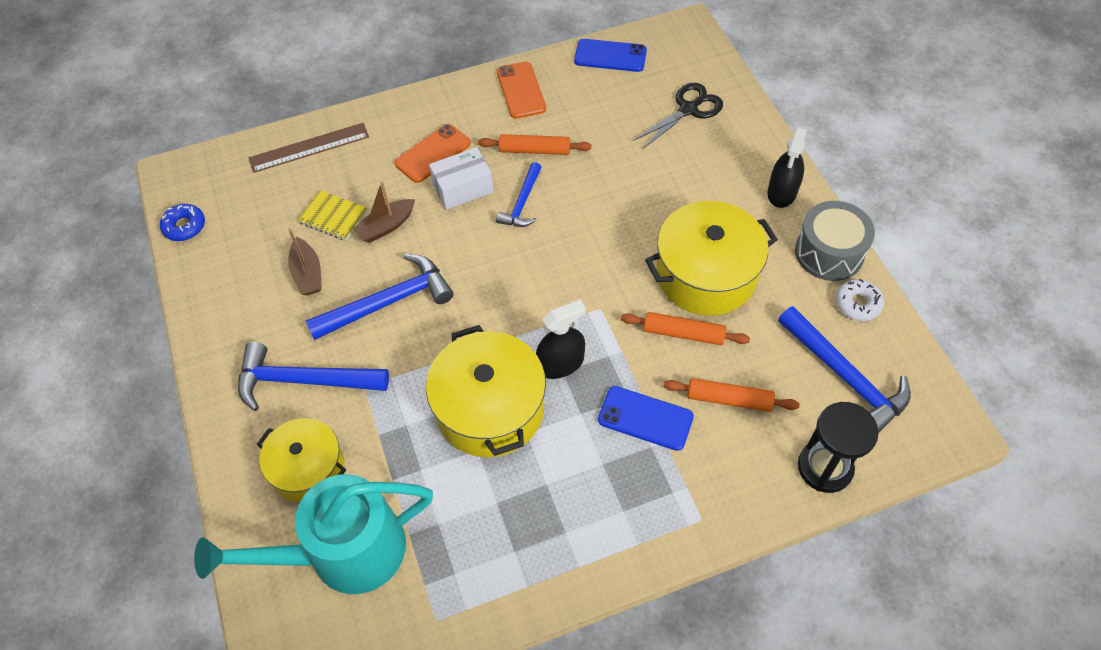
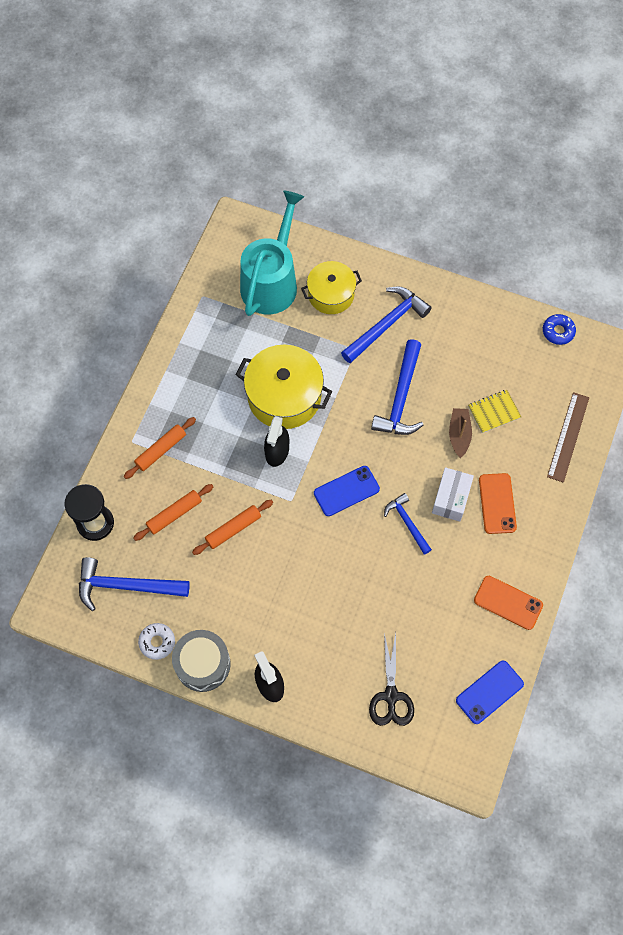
camera: 130 degrees right, 10 degrees up
brown boat [288,228,322,295] -> none
orange rolling pin [478,134,591,155] -> orange rolling pin moved to [124,417,196,479]
blue phone [598,386,694,451] -> blue phone moved to [314,466,380,516]
yellow pot [645,201,778,316] -> none

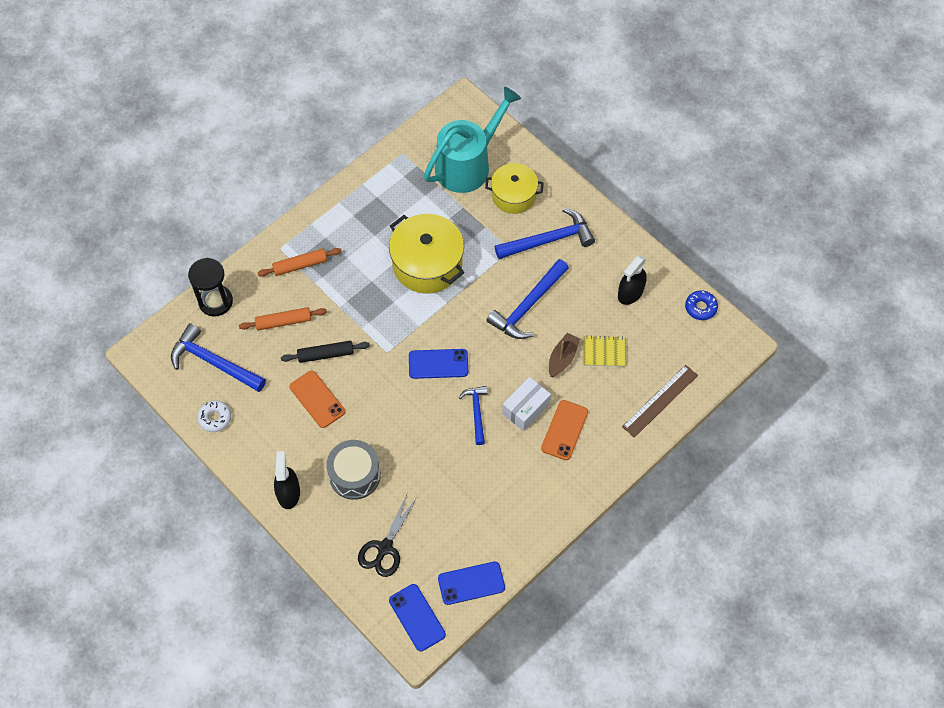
camera: 25 degrees right, 5 degrees down
grey drum [172,630,231,692] -> grey drum moved to [326,440,381,500]
orange rolling pin [192,500,273,555] -> black rolling pin [281,341,370,363]
black spray bottle [264,416,289,467] -> black spray bottle moved to [618,255,647,305]
orange phone [474,576,543,630] -> orange phone moved to [290,371,345,428]
none -> blue phone [389,584,446,651]

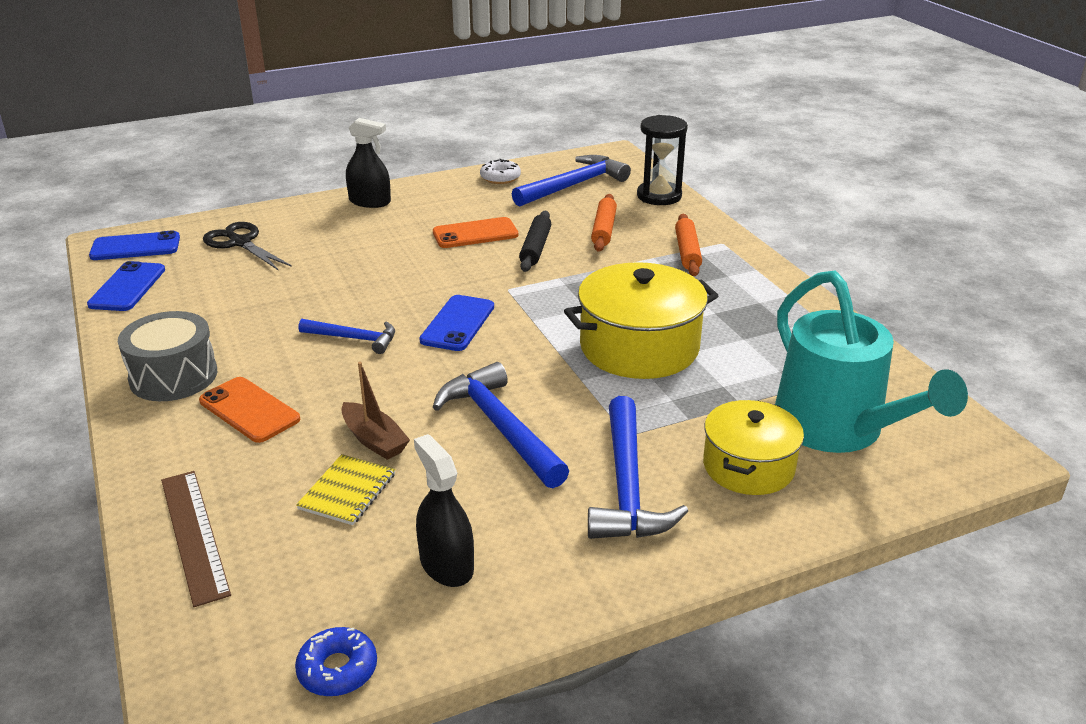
camera: 110 degrees right, 30 degrees down
grey drum [326,440,381,500] -> grey drum moved to [118,311,217,401]
white box [502,377,551,431] -> none

